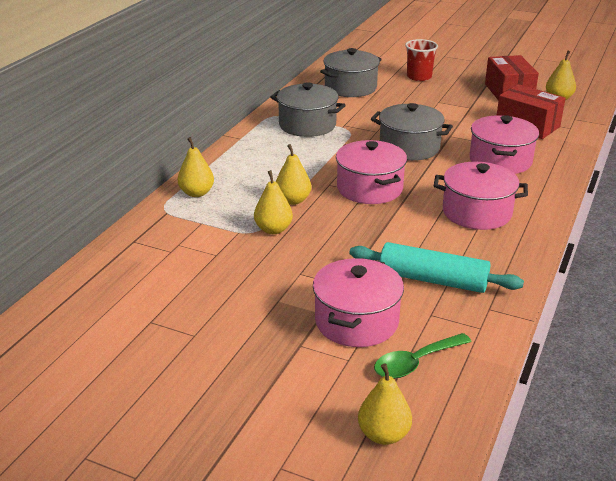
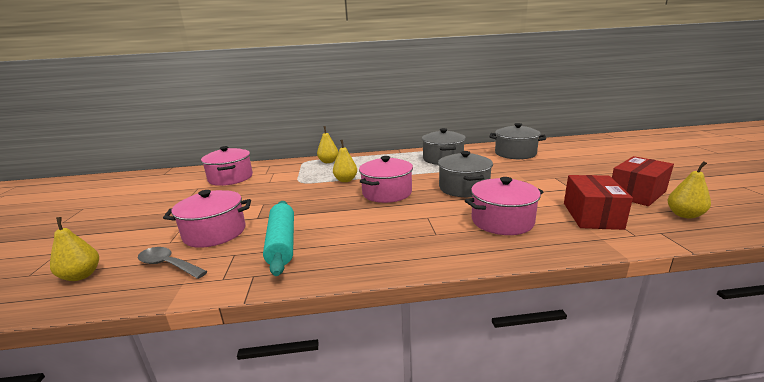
camera: 60 degrees right, 10 degrees down
yellow pear [254,170,293,234] -> none
green spoon [374,333,472,379] -> grey spoon [138,247,208,279]
red cup [405,39,438,81] -> none
pink pot [434,162,528,230] -> pink pot moved to [201,146,253,186]

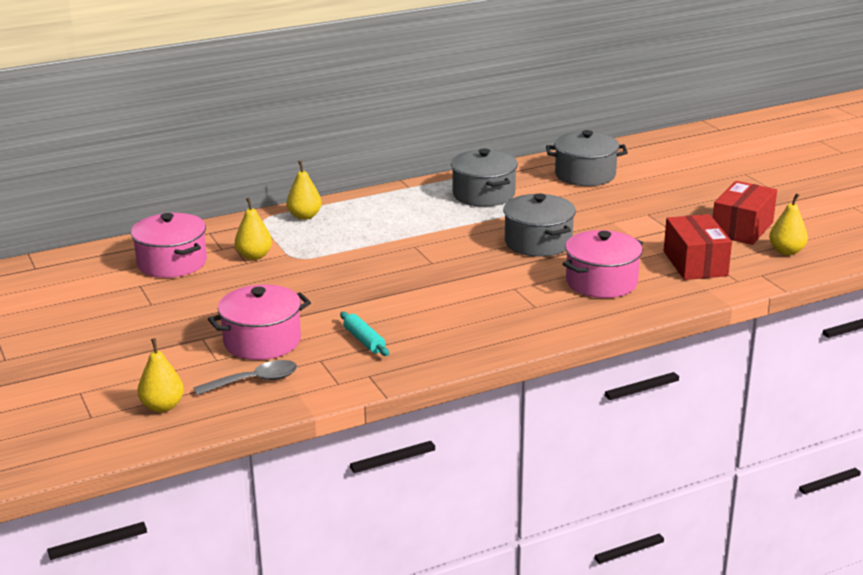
camera: 20 degrees left, 5 degrees up
grey spoon [138,247,208,279] -> grey spoon turned 150 degrees clockwise [193,360,297,395]
turquoise rolling pin [263,201,294,276] -> turquoise rolling pin [340,312,389,356], size x0.56
yellow pear [333,140,357,182] -> yellow pear moved to [235,198,272,260]
pink pot [359,156,413,203] -> none

